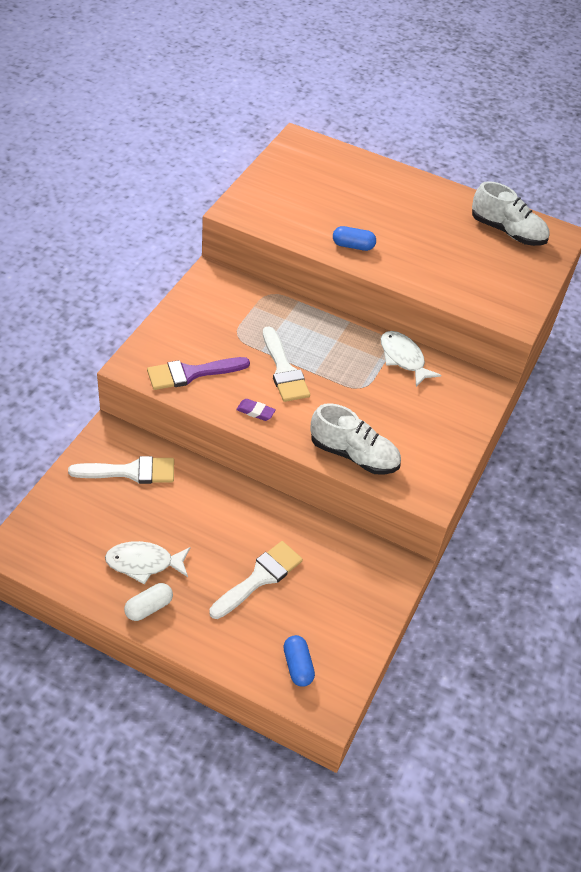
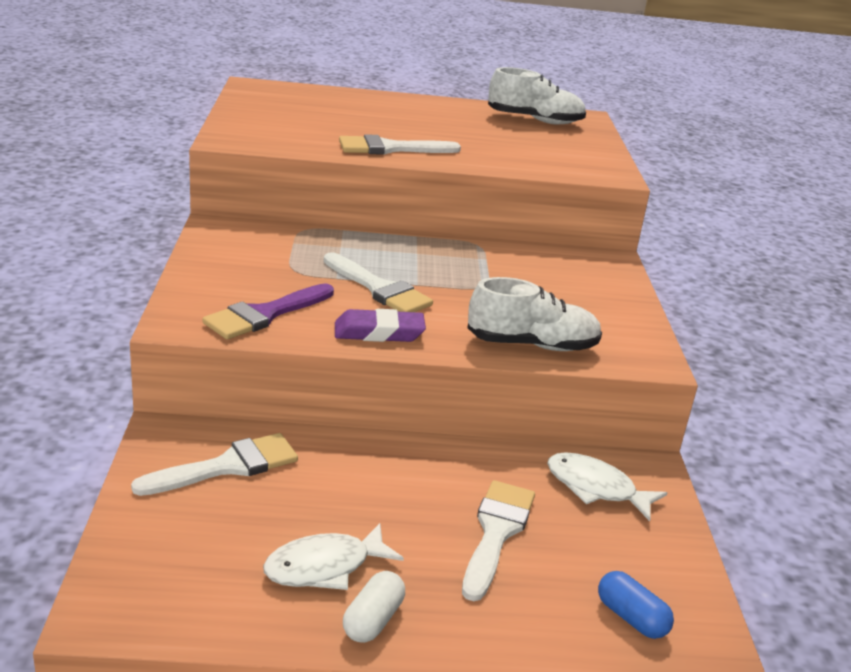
camera: 25 degrees left, 20 degrees down
purple eraser [236,399,276,421] -> purple eraser [335,309,426,342], size x1.67
blue capsule [333,226,376,251] -> white brush [339,134,461,154]
white fish [381,331,441,387] -> white fish moved to [547,452,667,521]

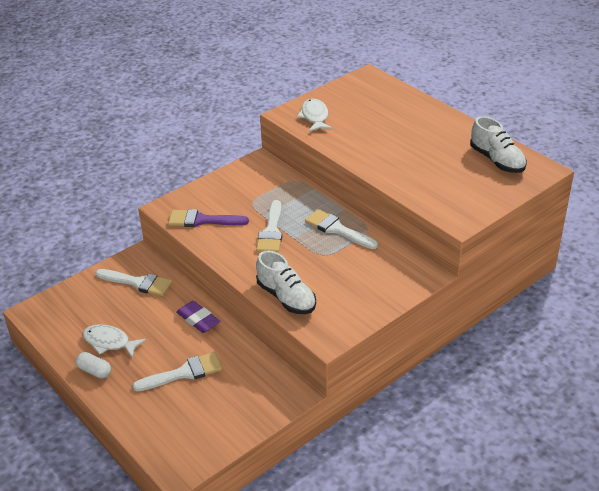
camera: 55 degrees right, 10 degrees up
purple eraser [335,309,426,342] -> purple eraser moved to [176,301,220,333]
white brush [339,134,461,154] -> white brush moved to [305,209,378,249]
white capsule [343,571,405,643] -> white capsule turned 45 degrees clockwise [76,352,111,378]
white fish [547,452,667,521] -> white fish moved to [297,99,332,132]
blue capsule [598,571,674,639] -> none

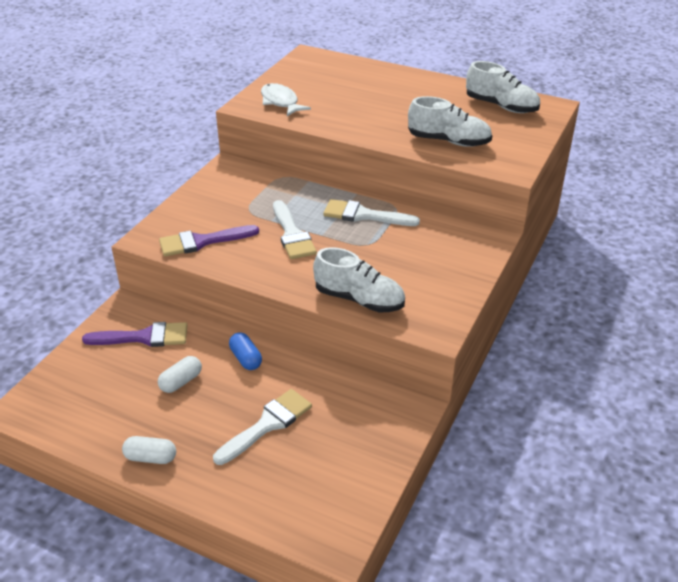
camera: 25 degrees left, 0 degrees up
white fish [83,324,146,358] -> none
white brush [96,269,172,296] -> purple brush [82,322,187,347]
purple eraser [176,301,220,333] -> blue capsule [229,332,262,370]
none -> white capsule [158,356,202,393]
none -> white shoe [408,96,492,147]

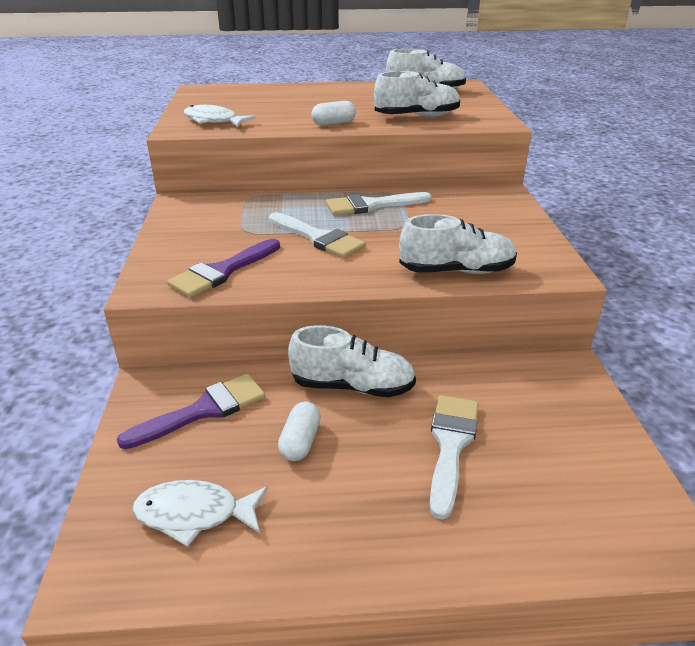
camera: 30 degrees left, 5 degrees down
white capsule [122,436,176,464] -> white capsule moved to [311,101,356,126]
blue capsule [229,332,262,370] -> white shoe [288,325,416,397]
none -> white fish [132,480,268,547]

